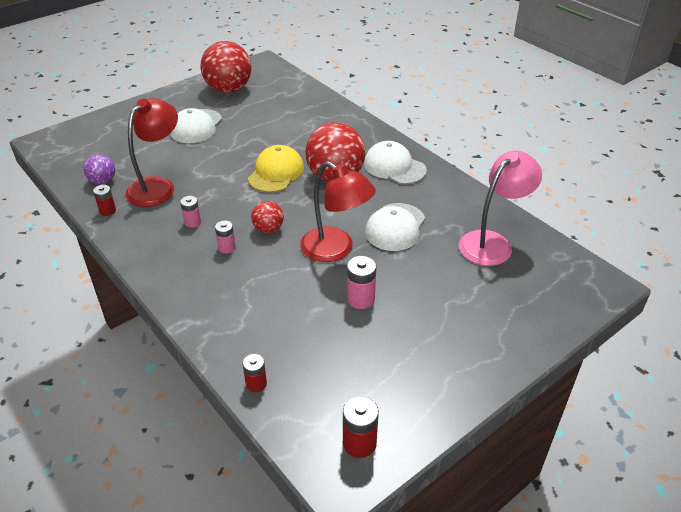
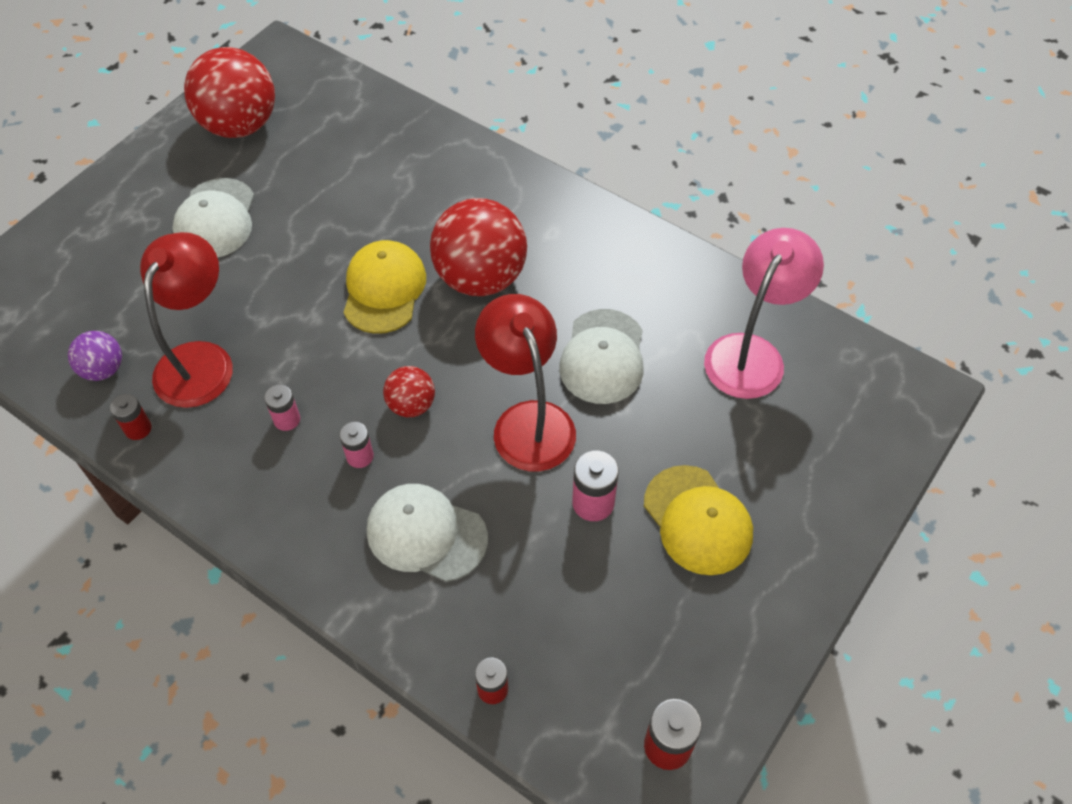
camera: 15 degrees left, 15 degrees up
red lamp [300,161,376,262] -> red lamp turned 135 degrees counterclockwise [475,294,576,472]
white cap [364,141,427,184] -> white cap moved to [367,484,488,582]
none -> yellow cap [644,465,753,575]

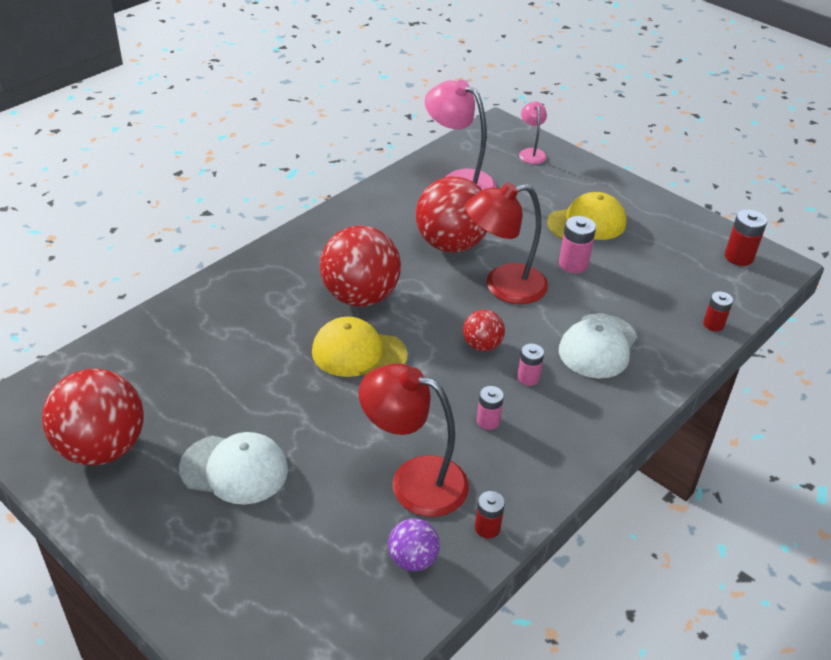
camera: 85 degrees left, 15 degrees down
white cap [559,309,644,404] -> red ball [416,176,487,253]
none -> pink lamp [519,101,547,164]

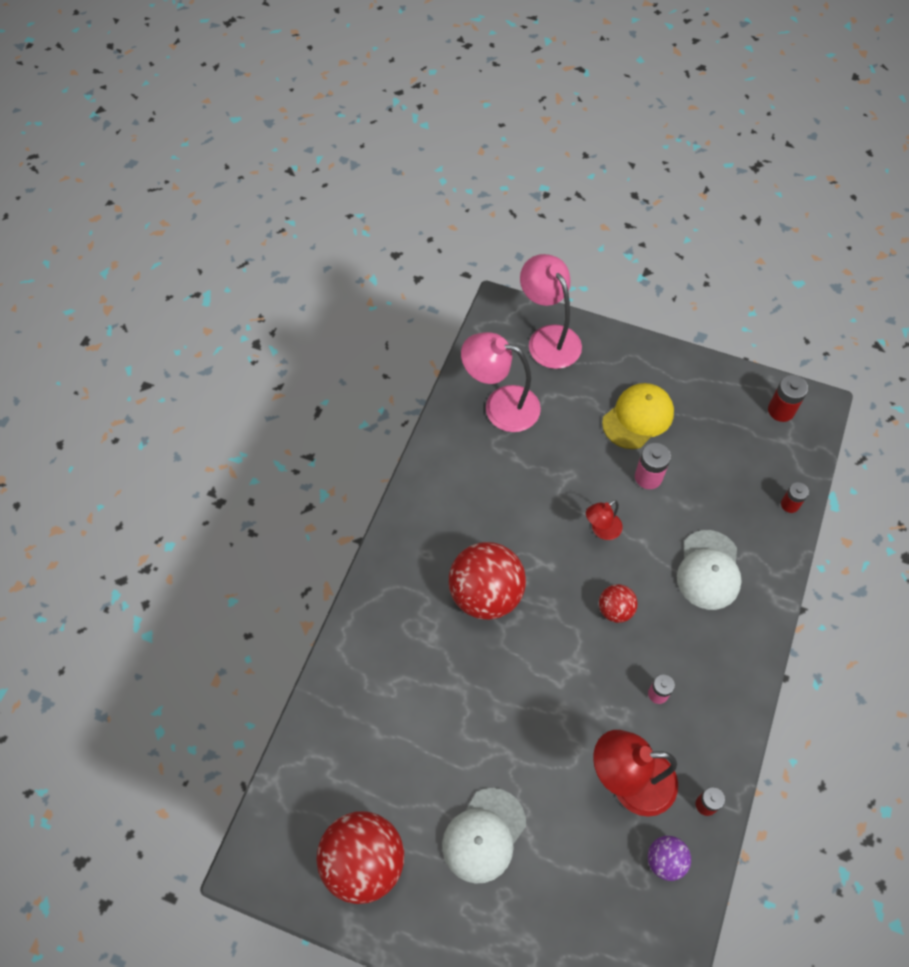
camera: 20 degrees left, 20 degrees up
white cap [179,432,288,505] -> white cap turned 135 degrees clockwise [442,788,526,884]
yellow cap [312,317,408,377] -> none
red ball [416,176,487,253] -> none
red lamp [465,182,548,304] -> red lamp [586,500,623,540], size x0.53
pink battery [517,344,544,386] -> none
pink lamp [519,101,547,164] -> pink lamp [520,254,582,369], size x1.90

